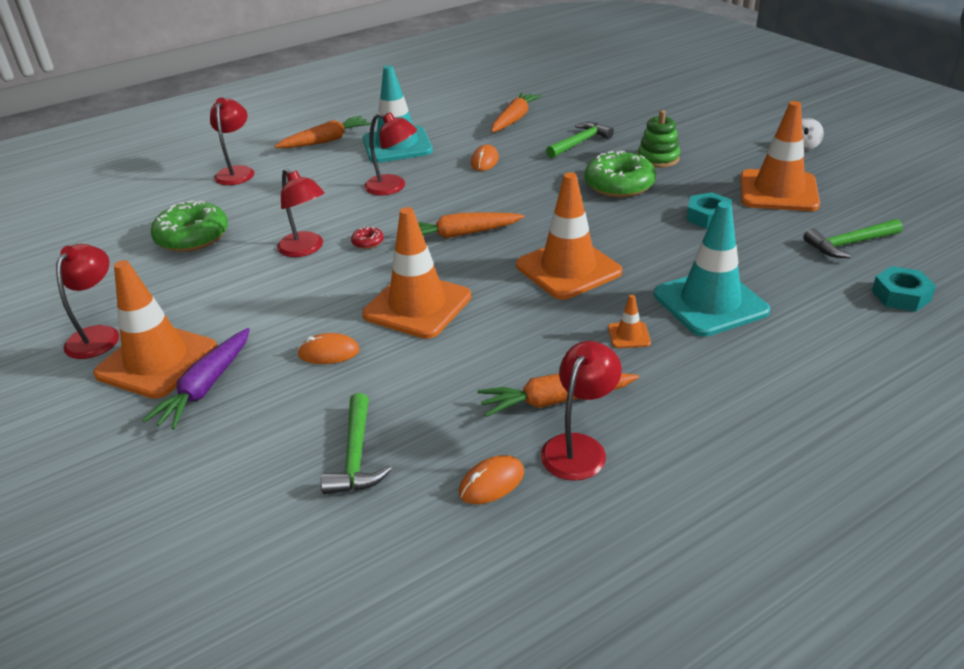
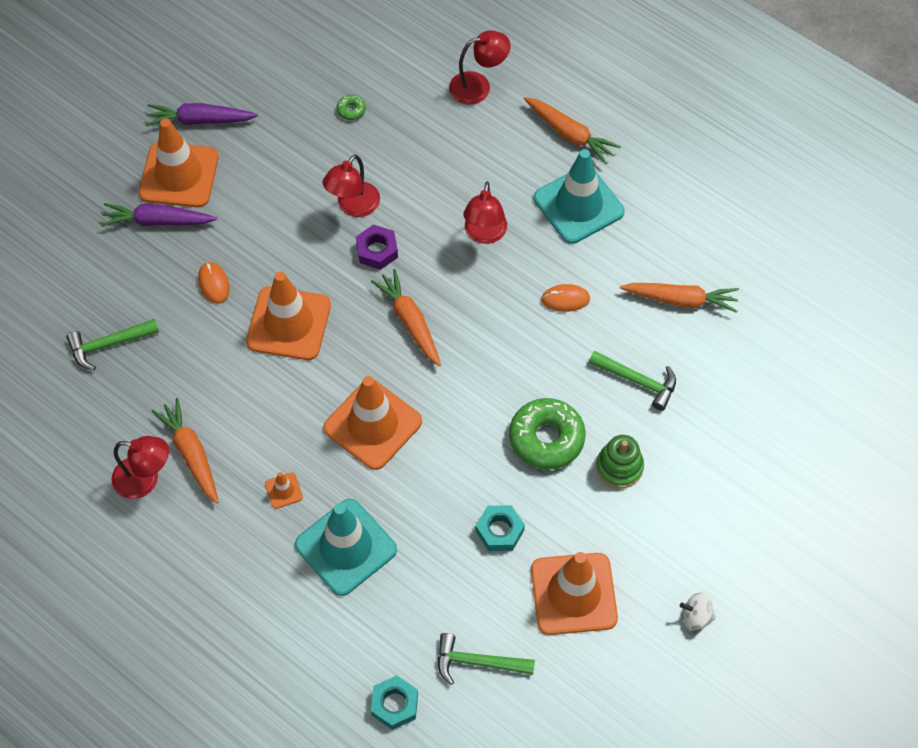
camera: 70 degrees right, 25 degrees up
red lamp [56,244,119,359] -> purple carrot [145,103,258,126]
green donut [151,200,228,252] -> green donut [337,95,366,120], size x0.43
red donut [351,227,384,249] -> purple nut [356,225,398,270]
orange mouse [459,455,524,504] -> none
green hammer [803,219,902,258] -> green hammer turned 45 degrees counterclockwise [438,633,535,685]

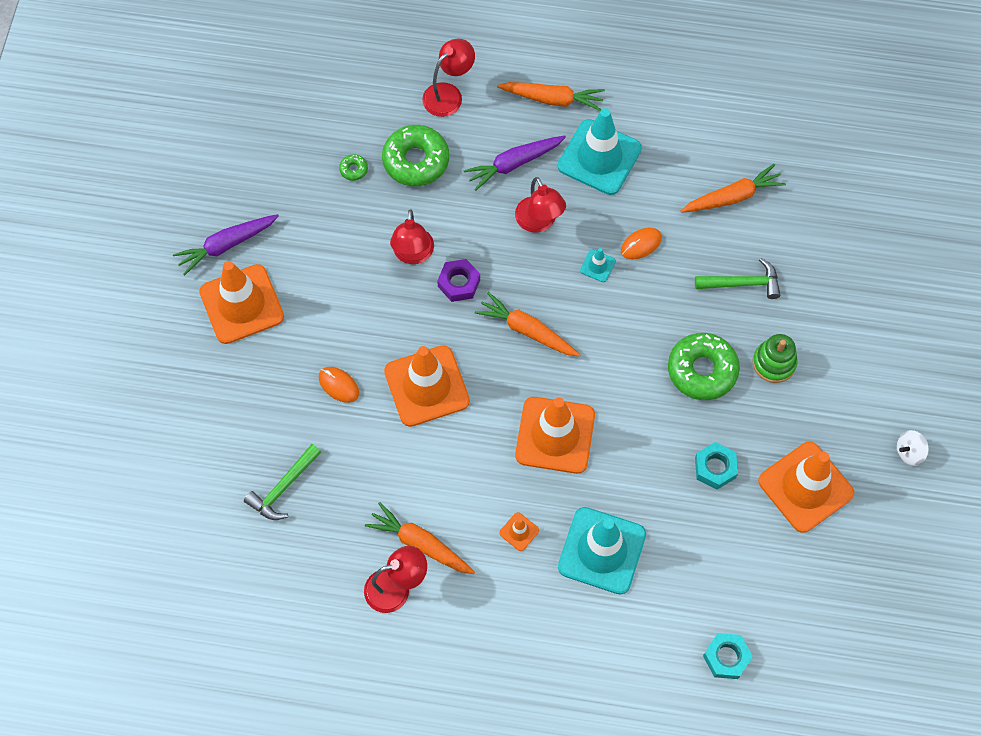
camera: 30 degrees left, 5 degrees up
purple carrot [101,203,217,227] -> purple carrot moved to [463,135,566,191]
green hammer [438,633,535,685] -> none
none -> green donut [382,125,449,186]
none -> turquoise traffic cone [580,248,616,282]

